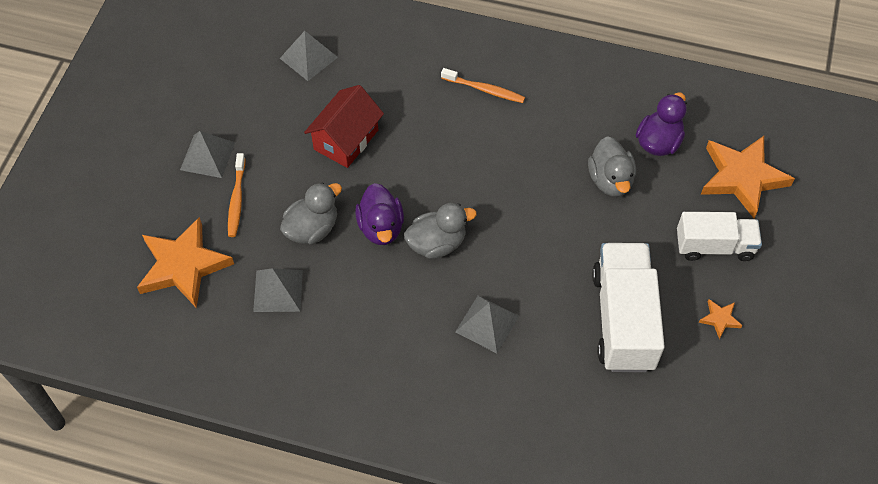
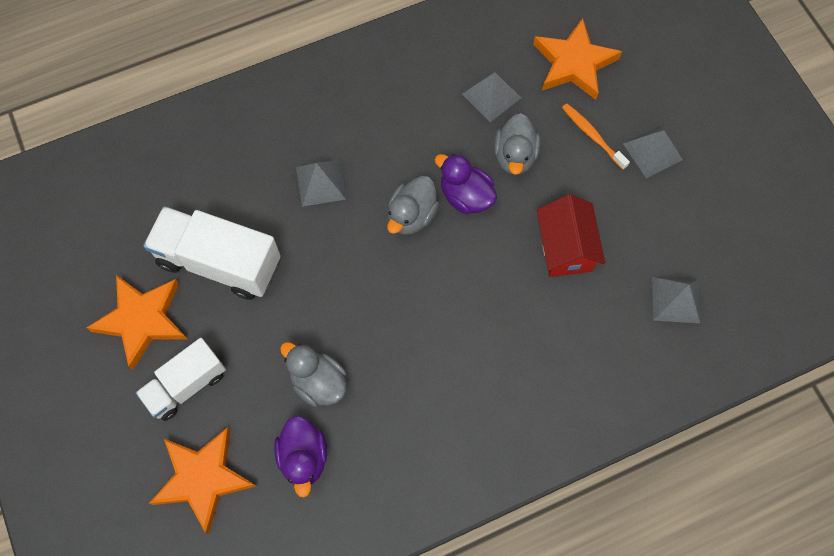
camera: 140 degrees right, 10 degrees up
orange toothbrush [441,68,525,103] -> none
white truck [592,243,665,372] -> white truck turned 150 degrees clockwise [143,206,281,300]
orange star [699,299,743,339] -> orange star [86,275,187,370], size x2.33

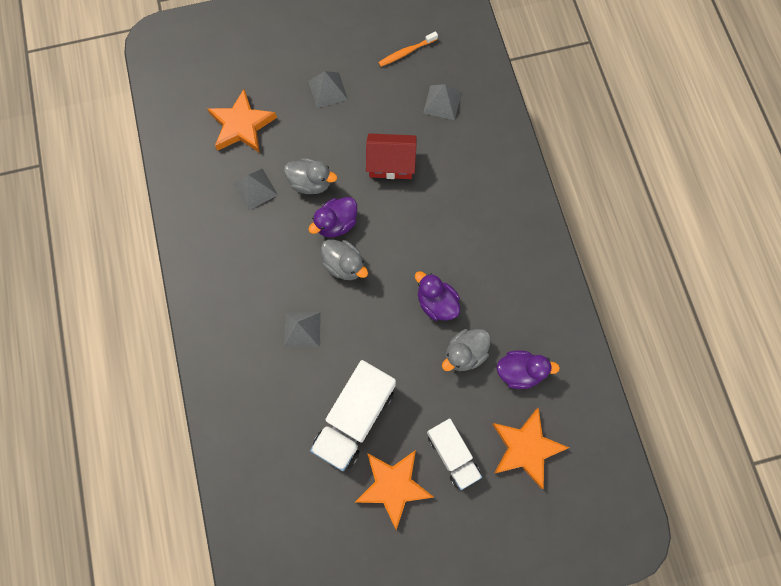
camera: 80 degrees left, 5 degrees up
orange toothbrush [562,104,630,170] -> orange toothbrush moved to [378,31,438,67]
none -> purple duck [415,271,460,321]

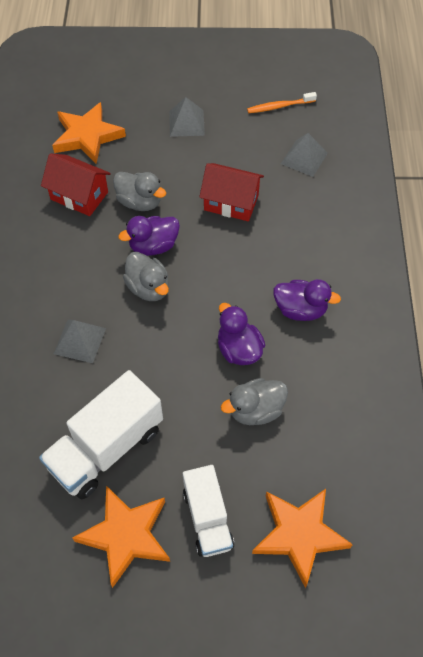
camera: 15 degrees right, 15 degrees down
grey pyramid [233,168,278,211] -> red house [41,153,111,216]
purple duck [497,350,560,389] -> purple duck moved to [273,279,341,321]

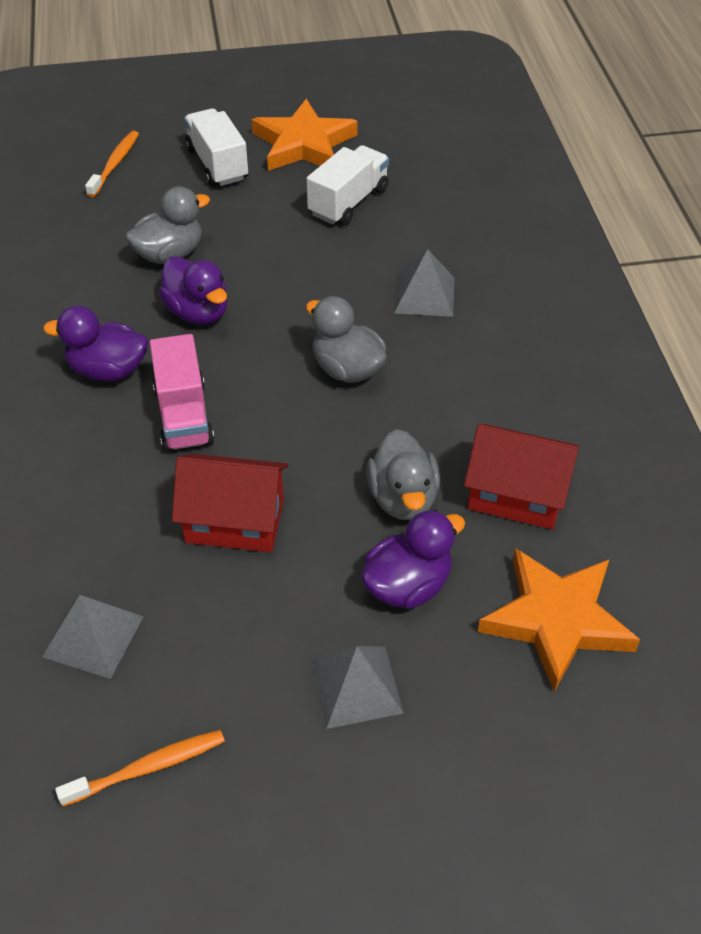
camera: 170 degrees right, 10 degrees down
white truck [39,370,163,499] -> white truck [306,145,389,225], size x0.64
grey duck [113,172,166,211] -> grey duck turned 120 degrees counterclockwise [366,429,440,520]
purple duck [118,216,180,256] -> purple duck moved to [361,510,465,609]
orange star [252,489,353,588] -> orange toothbrush [85,131,139,197]
none -> pink truck [150,334,214,452]

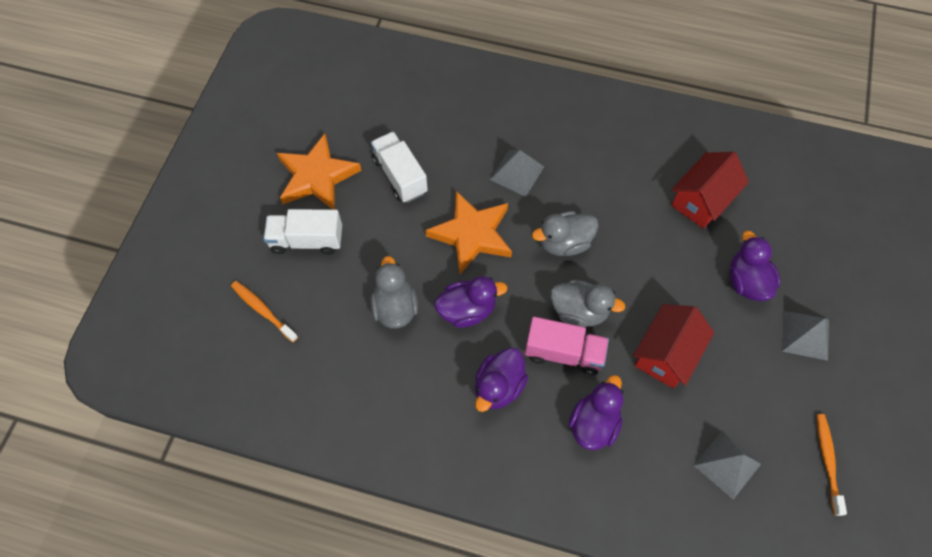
camera: 65 degrees left, 15 degrees up
grey duck [366,429,440,520] -> grey duck moved to [550,280,625,327]
orange star [478,548,640,692] -> orange star moved to [425,191,512,274]
none -> purple duck [569,375,624,450]

